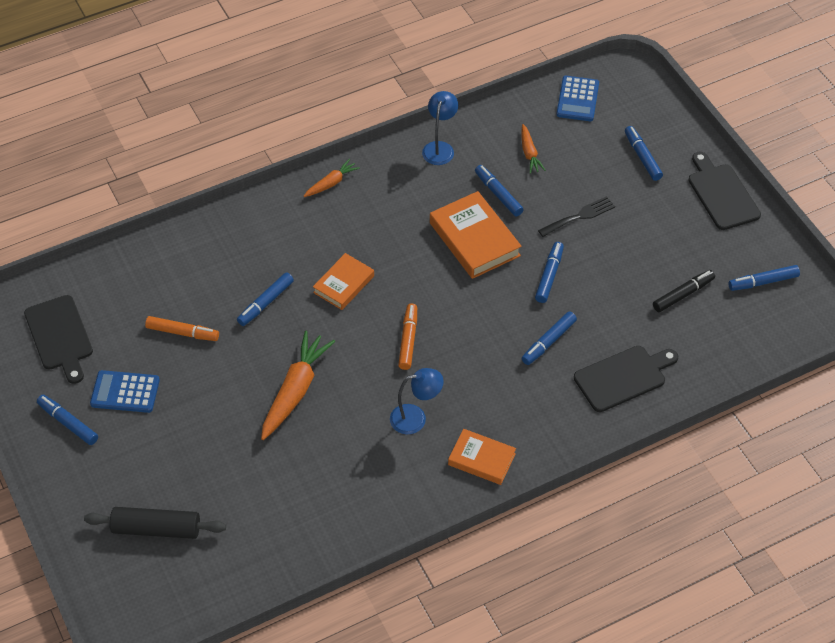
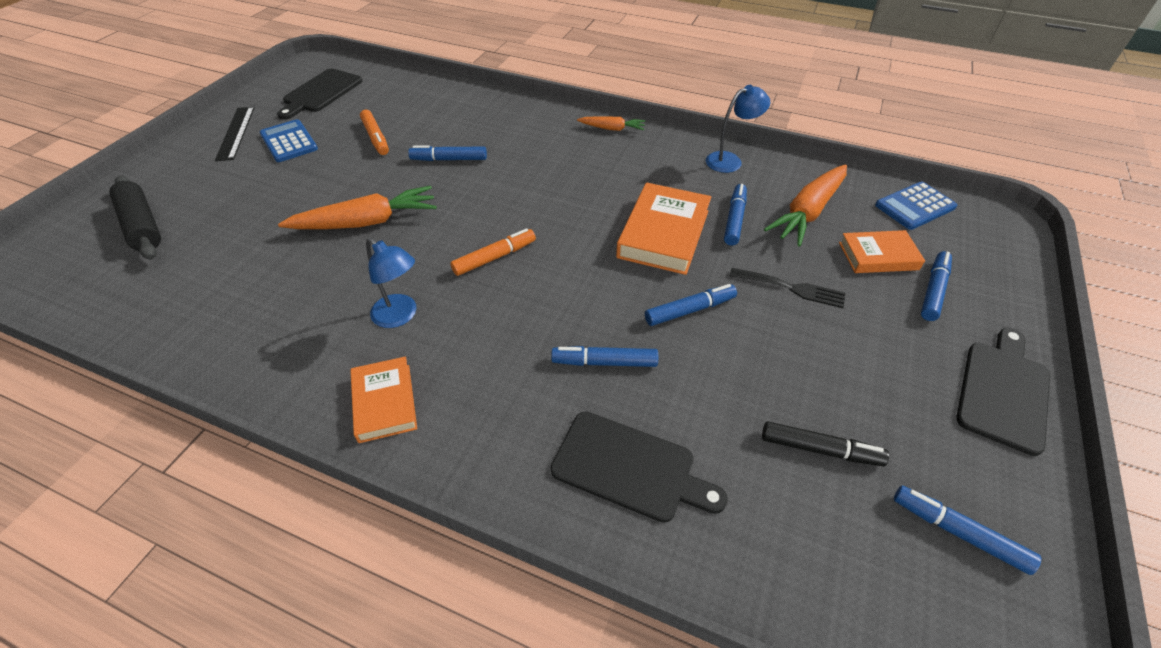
camera: 50 degrees right, 5 degrees down
blue marker [37,395,98,445] -> black ruler [215,107,255,161]
orange book [313,253,374,310] -> orange book moved to [839,230,925,273]
orange carrot [522,124,546,174] -> orange carrot [764,164,847,247], size x1.85

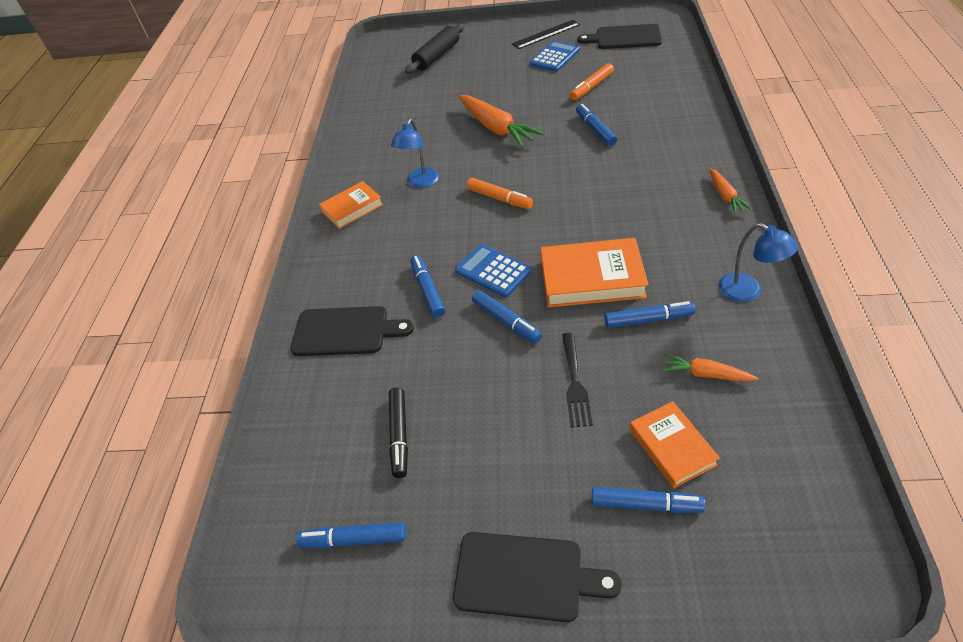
camera: 75 degrees right, 0 degrees up
black cutting board [551,411,728,523] -> black cutting board turned 90 degrees counterclockwise [291,306,414,356]
orange carrot [764,164,847,247] -> orange carrot [662,353,758,382], size x0.54
blue calculator [875,182,957,230] -> blue calculator moved to [455,244,532,298]
blue marker [894,485,1041,575] -> blue marker turned 105 degrees counterclockwise [296,522,406,548]

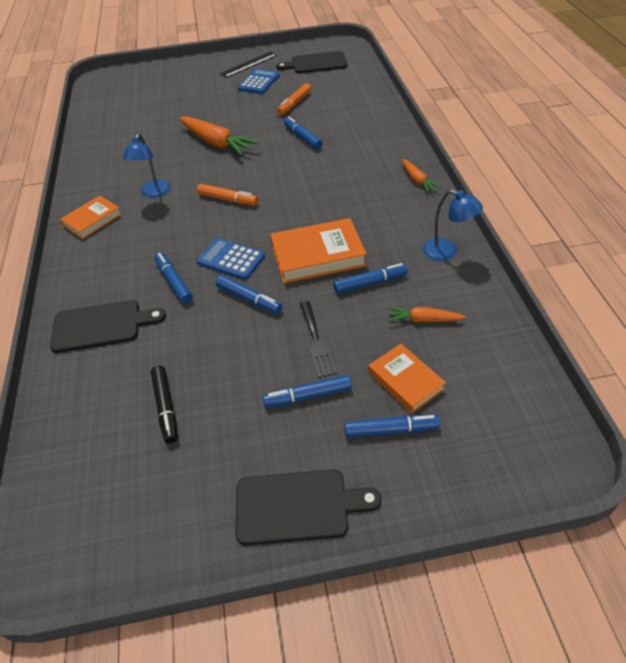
camera: 15 degrees left, 0 degrees up
blue marker [296,522,406,548] -> blue marker moved to [263,375,352,408]
black rolling pin [405,23,464,74] -> none

